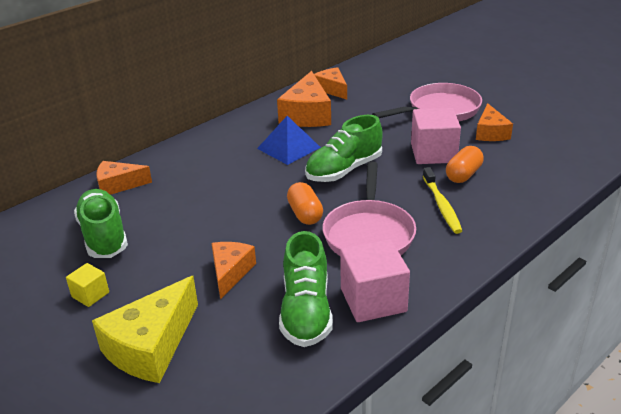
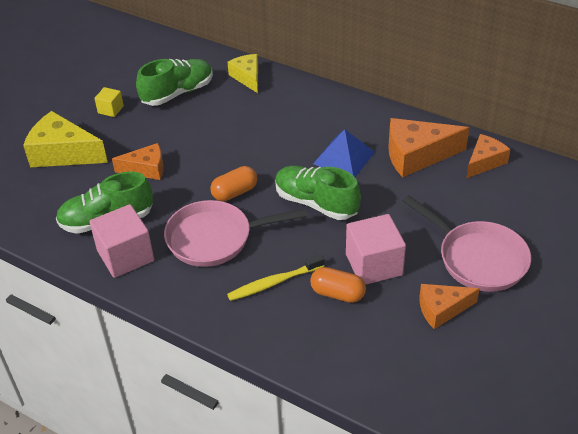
camera: 75 degrees right, 10 degrees up
orange cheese [96,161,152,195] -> yellow cheese [227,54,258,93]

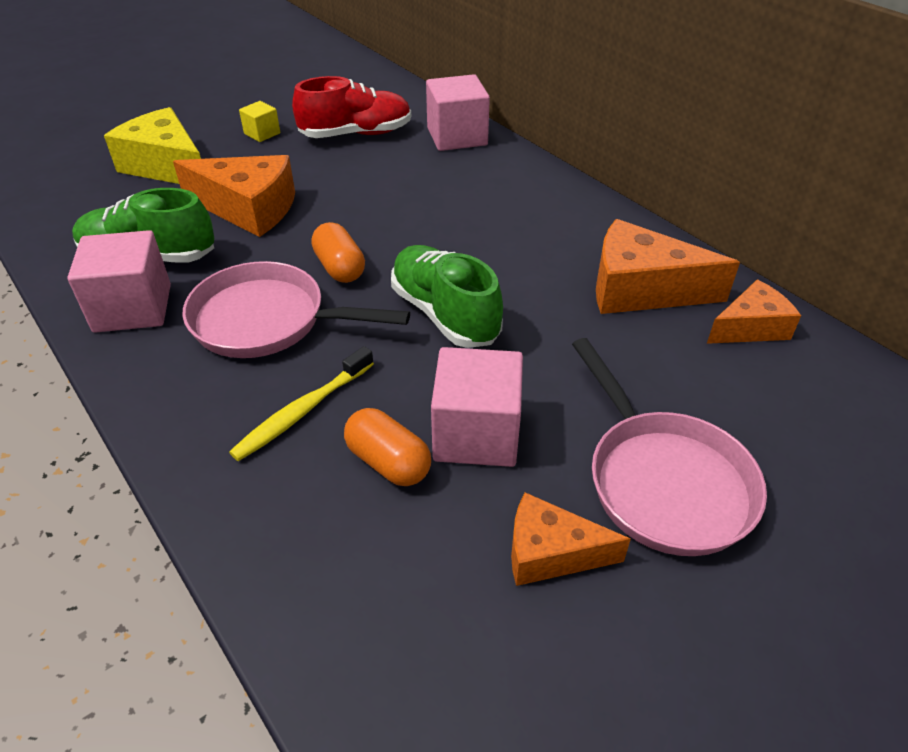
camera: 20 degrees right, 0 degrees up
orange cheese [112,143,164,180] -> orange cheese [173,155,295,237], size x1.61
green shoe [136,59,213,106] -> red shoe [292,76,411,138]
orange capsule [210,166,257,201] -> orange capsule turned 75 degrees clockwise [311,222,365,283]
yellow cheese [227,54,258,93] -> pink cube [426,74,490,151]
yellow toothbrush [227,254,324,301] -> yellow toothbrush turned 45 degrees counterclockwise [229,346,374,461]
blue pyramid [313,129,375,177] -> none

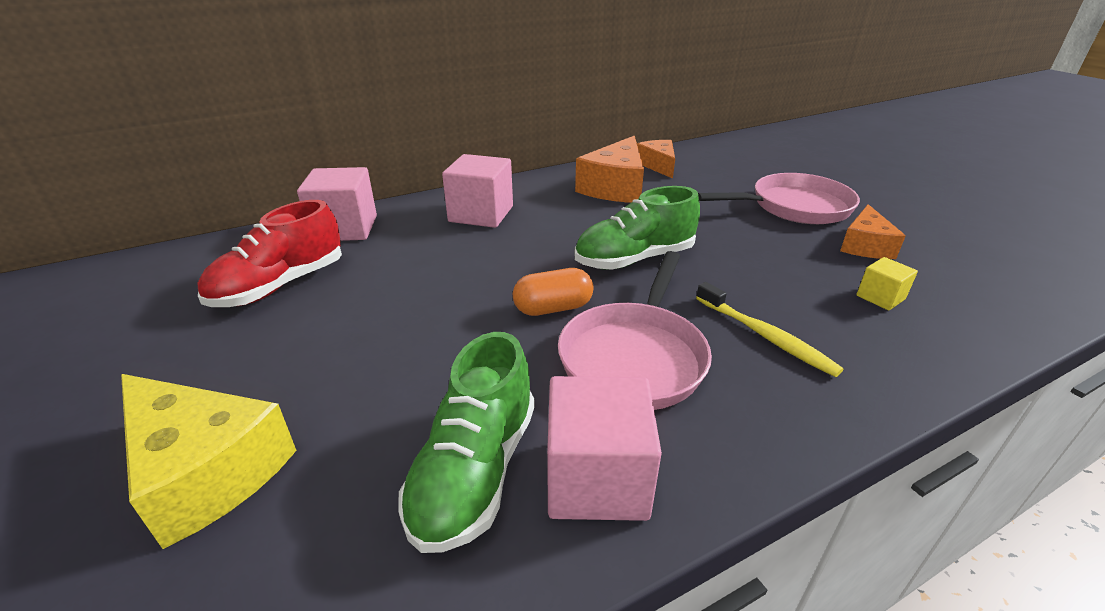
camera: 80 degrees left, 10 degrees down
yellow cheese [104,107,201,184] -> yellow cheese turned 105 degrees counterclockwise [121,374,297,549]
orange cheese [173,155,295,237] -> none
yellow cube [239,101,280,142] -> yellow cube moved to [856,257,918,310]
red shoe [292,76,411,138] -> red shoe turned 135 degrees counterclockwise [197,200,342,307]
orange capsule [344,408,431,486] -> none
pink cube [431,347,523,467] -> pink cube moved to [442,154,513,228]

